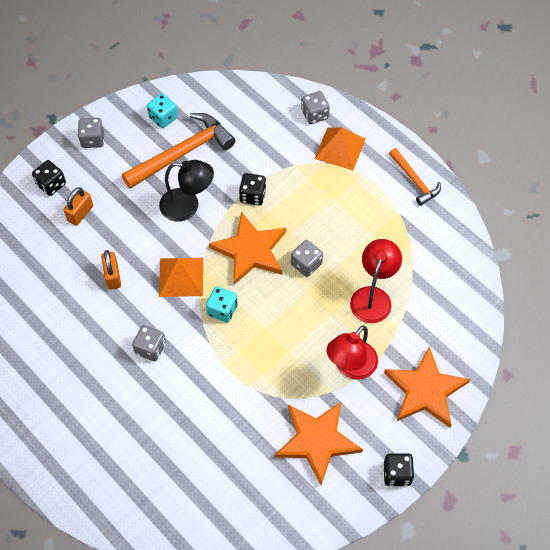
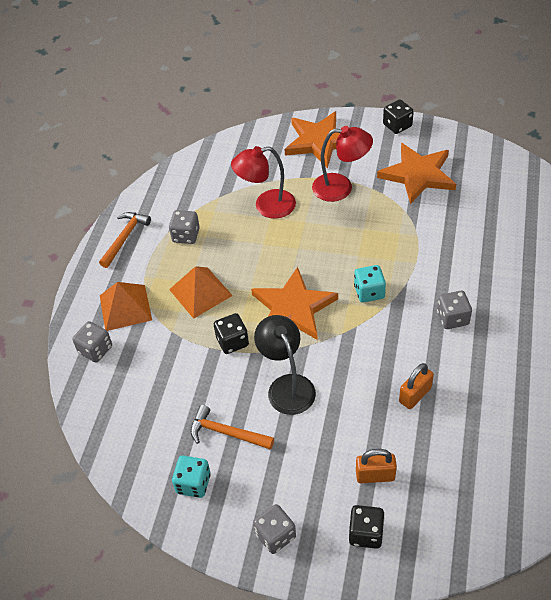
camera: 120 degrees left, 10 degrees down
orange hammer [122,113,236,189] -> orange hammer [191,405,274,450], size x0.58
orange pyramid [159,258,203,297] -> orange pyramid moved to [169,266,233,319]
grey dice [291,240,323,277] -> grey dice moved to [169,210,200,244]

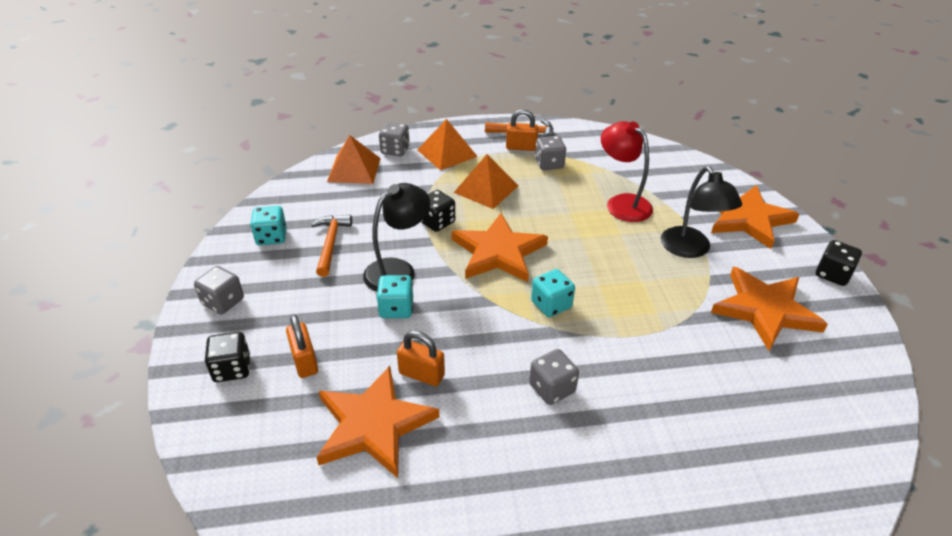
camera: 65 degrees right, 10 degrees down
red lamp [312,126,373,202] -> black lamp [661,166,742,258]
none -> orange star [316,366,439,478]
none -> orange pyramid [327,135,381,184]
none -> turquoise dice [377,275,413,318]
none -> orange padlock [506,109,538,151]

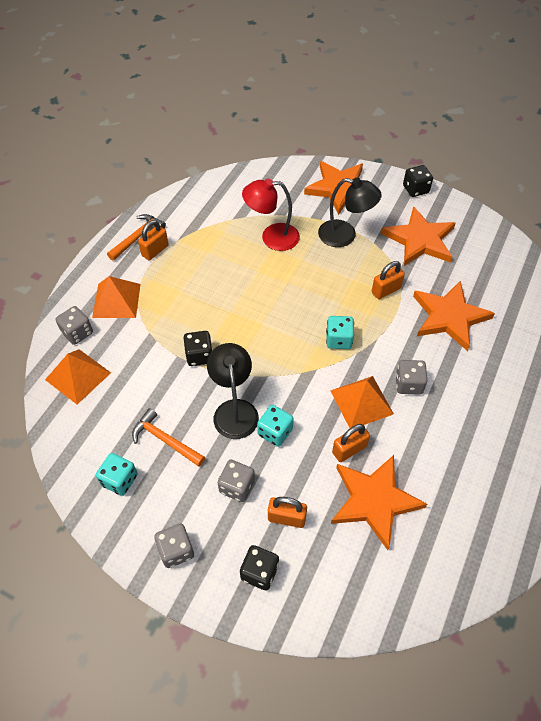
camera: 55 degrees left, 15 degrees up
orange star [451,213,548,282] -> orange star moved to [413,281,495,351]
orange pyramid [454,154,518,209] -> orange pyramid moved to [330,376,394,428]
grey dice [535,136,566,170] -> grey dice moved to [218,460,255,502]
none -> orange padlock [372,261,405,299]

